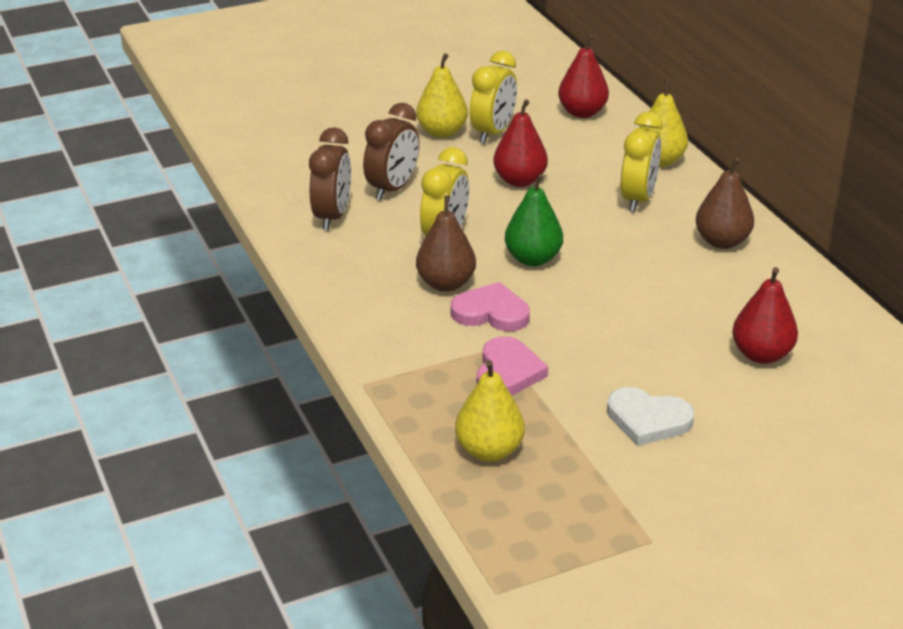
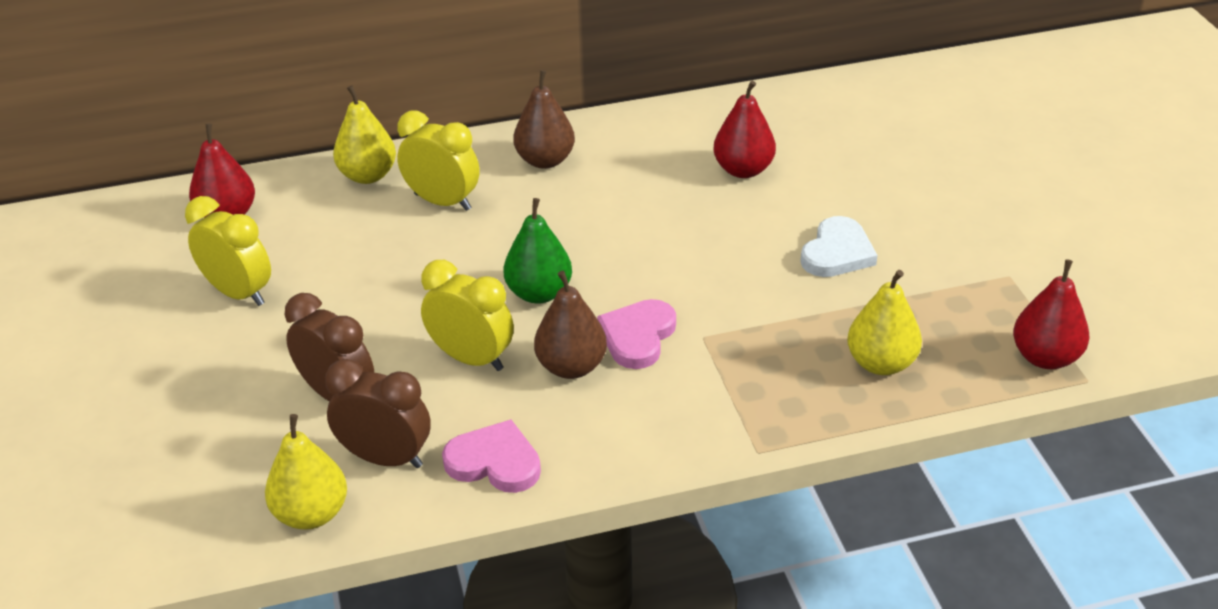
camera: 80 degrees left, 5 degrees up
yellow pear [416,53,468,138] -> yellow pear moved to [265,414,347,530]
pink heart [477,336,548,395] -> pink heart moved to [442,419,541,493]
red pear [493,99,548,187] -> red pear moved to [1013,259,1089,369]

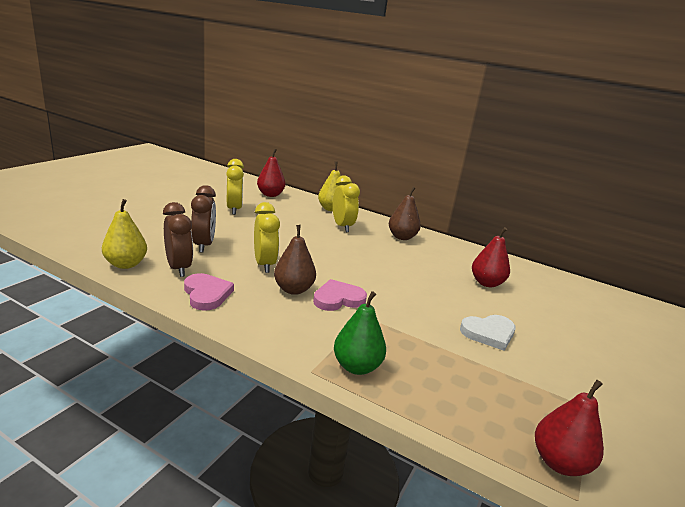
camera: 40 degrees right, 15 degrees down
green pear [503,198,572,304] -> green pear moved to [334,291,386,375]
yellow pear [847,270,922,375] -> none

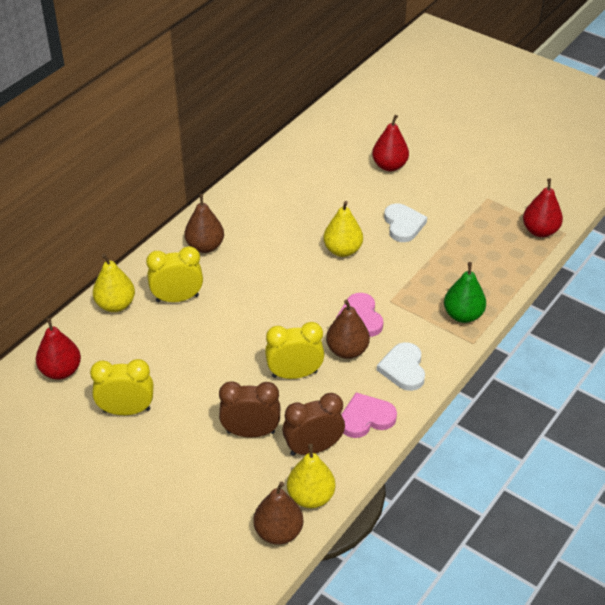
camera: 80 degrees left, 20 degrees up
red pear [472,227,510,287] -> red pear moved to [372,115,409,171]
none -> brown pear [253,482,303,545]
none -> yellow pear [323,201,363,257]
none -> white heart [377,342,425,391]

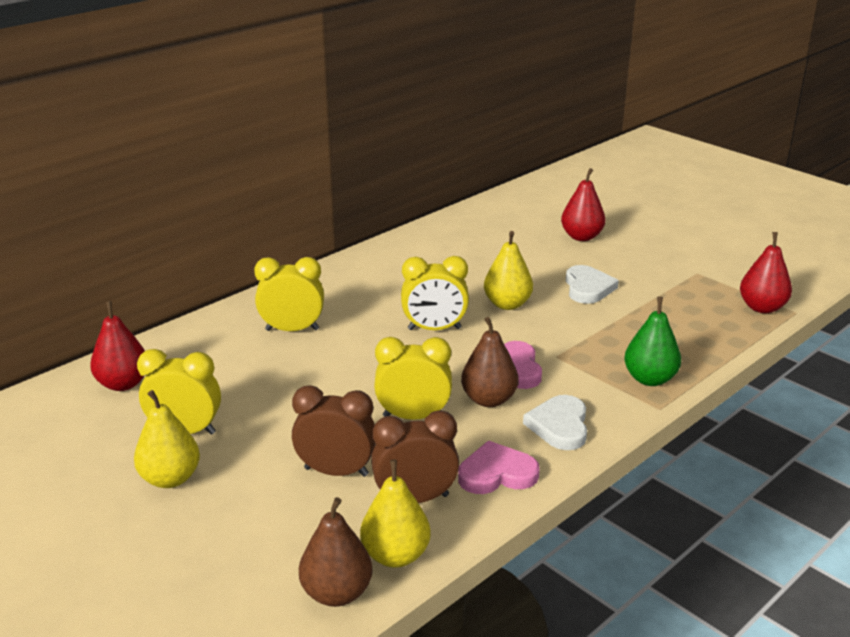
camera: 10 degrees right, 15 degrees down
yellow pear [93,254,135,312] -> yellow pear moved to [134,390,200,488]
brown pear [184,194,224,253] -> none
none -> yellow clock [401,256,469,330]

